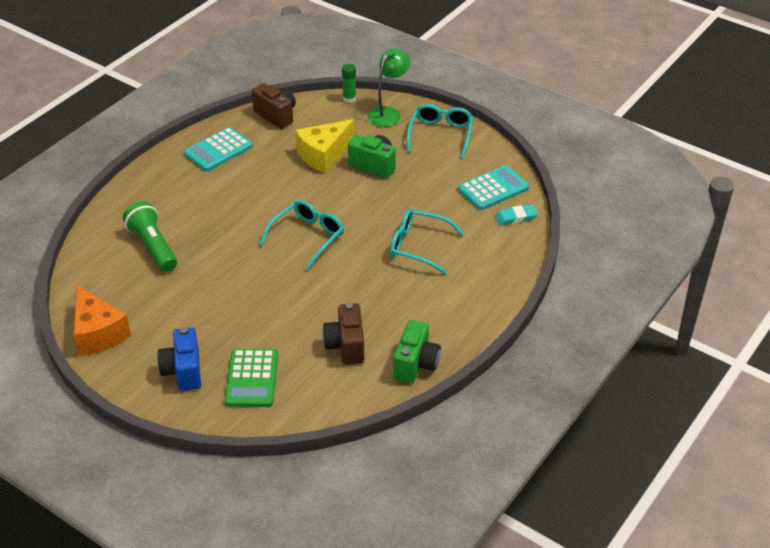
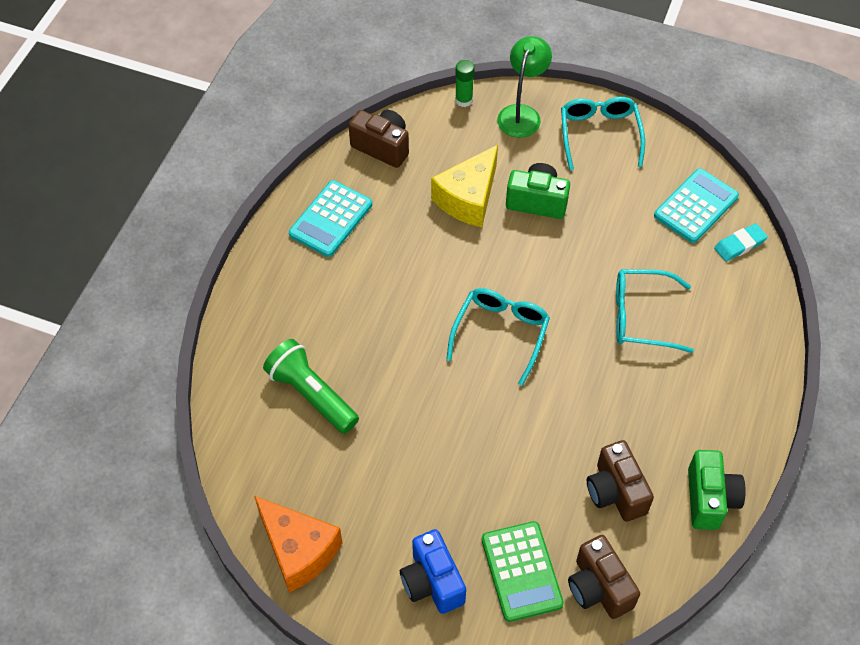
camera: 15 degrees left, 15 degrees up
none -> brown camera [568,535,640,619]

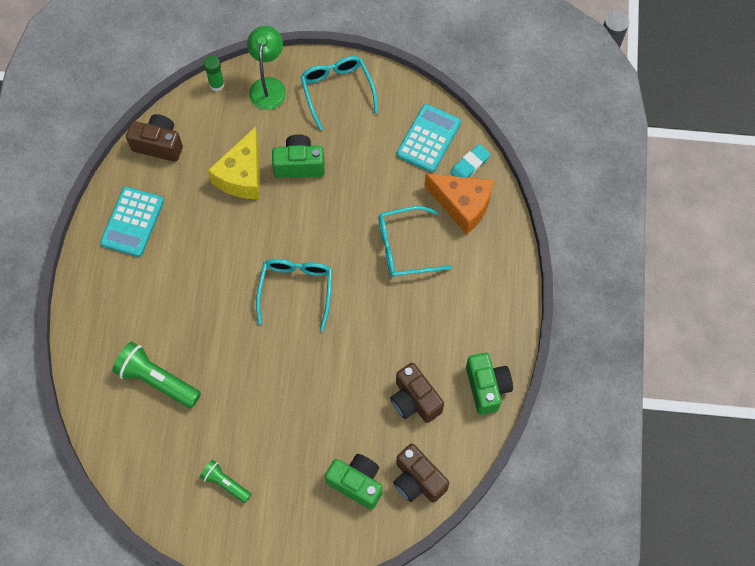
camera: 15 degrees left, 10 degrees up
orange cheese [254,496,343,593] -> orange cheese moved to [424,173,494,234]
blue camera [400,529,466,614] -> none
green calculator [482,521,564,622] -> green camera [325,454,383,510]
none -> green flashlight [200,460,251,503]

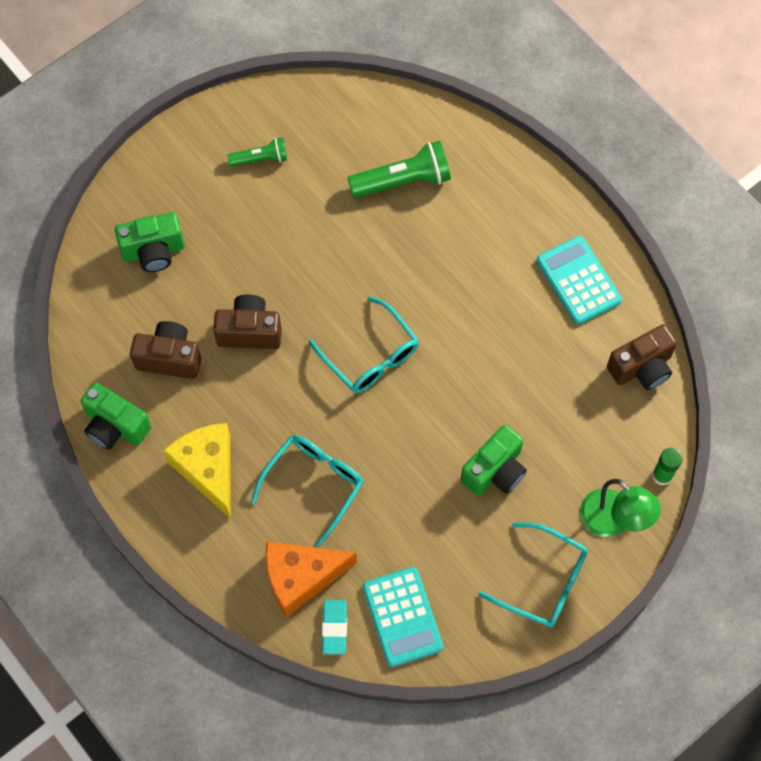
camera: 135 degrees right, 0 degrees up
yellow cheese [208,126,260,199] -> yellow cheese moved to [163,423,231,519]
brown camera [393,444,449,503] -> brown camera moved to [213,294,282,349]

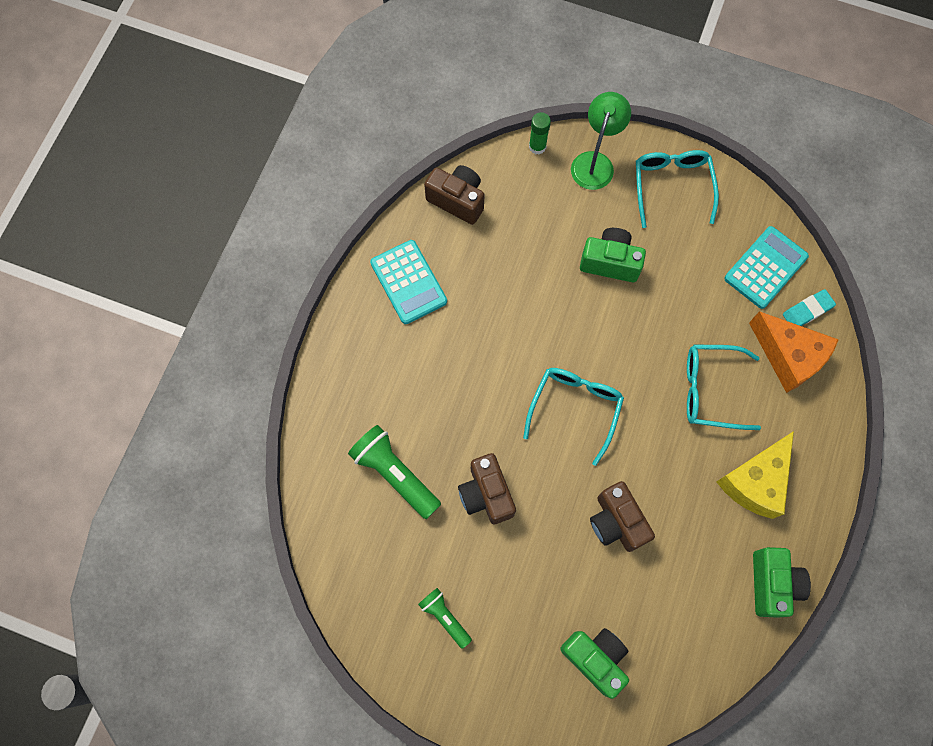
camera: 120 degrees left, 5 degrees up
brown camera [130,321,201,379] -> brown camera moved to [458,453,516,524]
turquoise calculator [537,236,622,325] -> turquoise calculator turned 60 degrees counterclockwise [370,240,447,324]

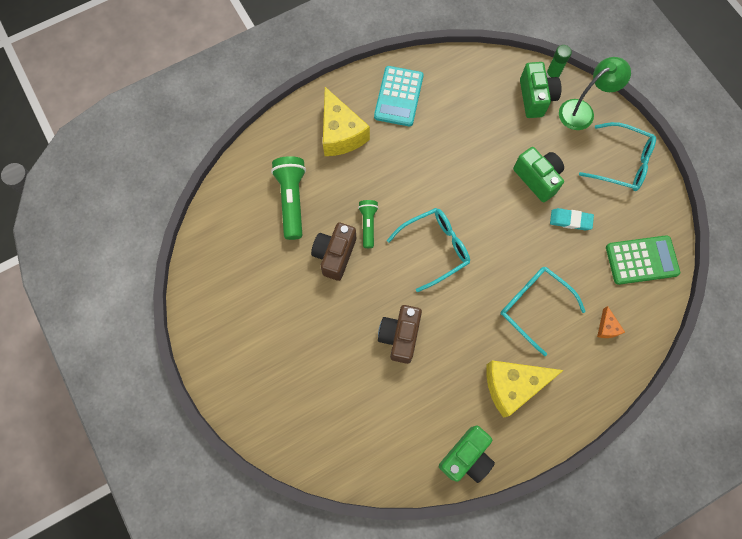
camera: 40 degrees right, 0 degrees up
green flashlight [418,588,472,649] -> green flashlight moved to [358,200,378,248]
brown camera [424,165,484,225] -> none
green camera [560,628,629,699] -> green camera moved to [520,62,561,118]
turquoise glasses [636,150,719,228] -> turquoise glasses turned 75 degrees clockwise [579,122,656,191]
turquoise calculator [724,226,809,309] -> green calculator [606,235,680,285]
orange cheese [749,311,839,393] -> orange cheese [597,306,625,338], size x0.44
turquoise eraser [783,289,836,326] -> turquoise eraser moved to [550,208,594,230]
none -> yellow cheese [323,87,370,156]

